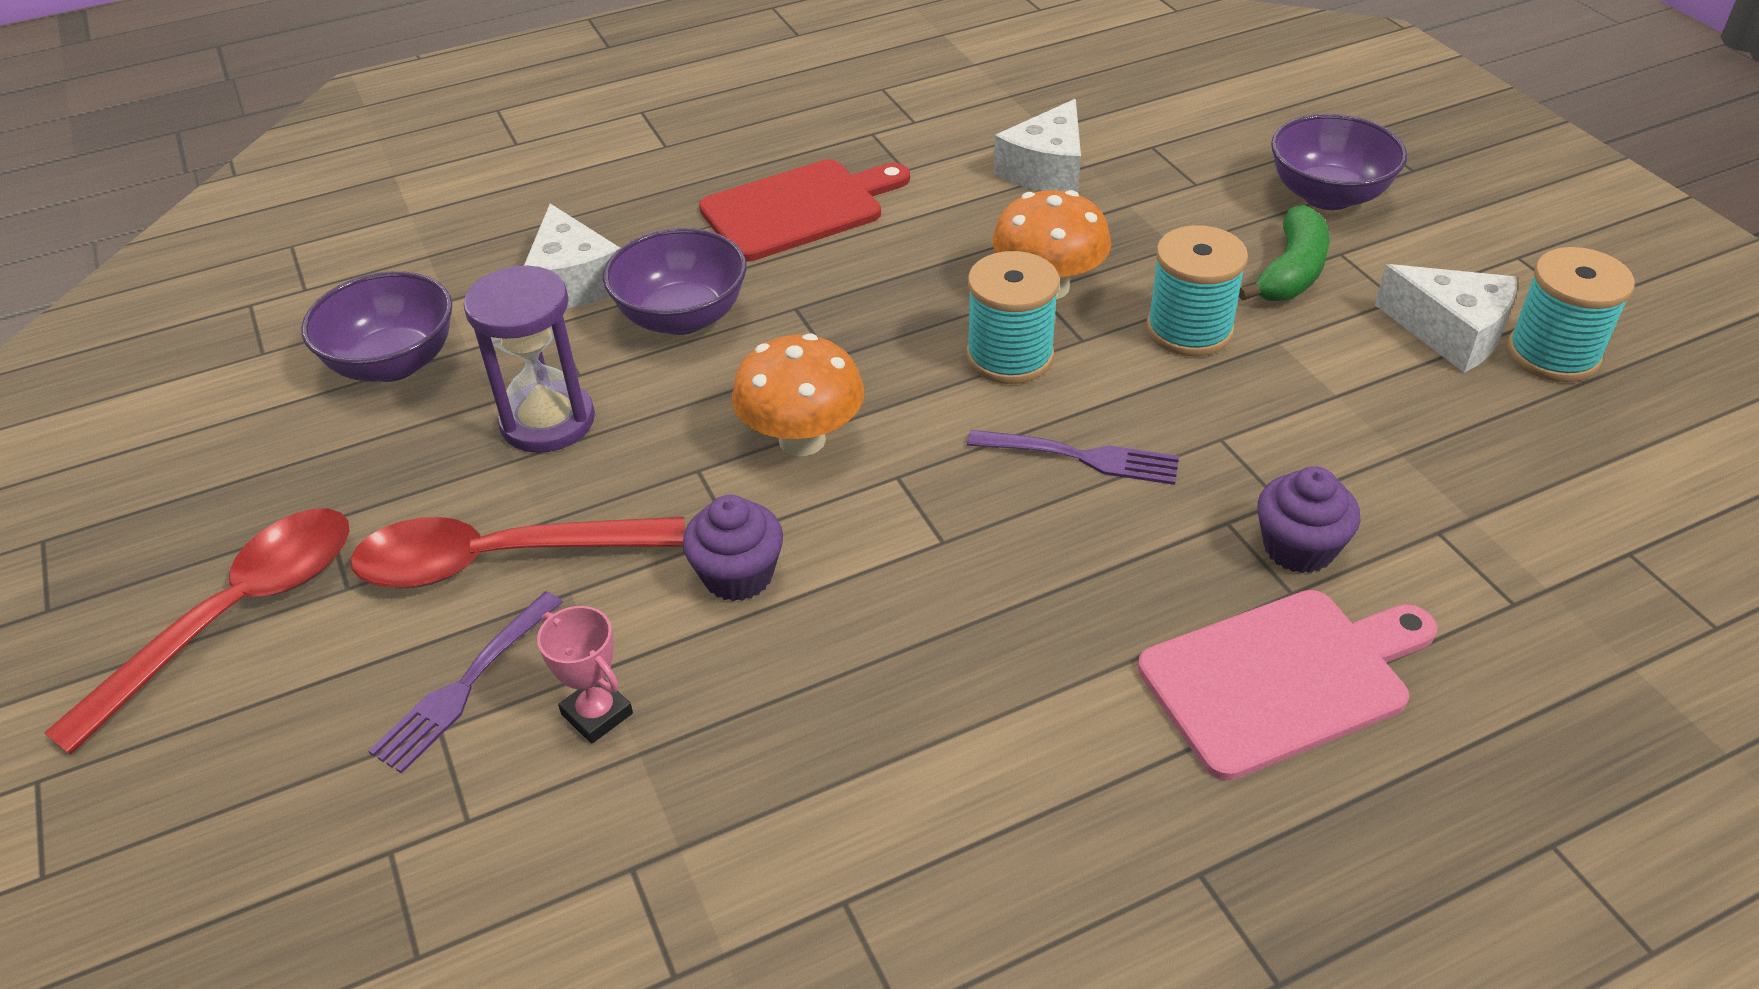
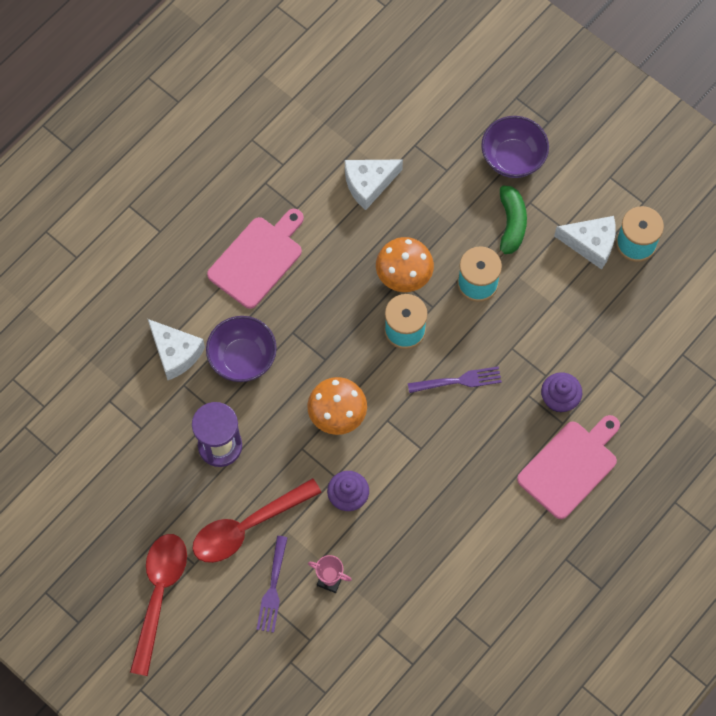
camera: 25 degrees left, 25 degrees up
purple bowl [301,271,452,382] -> none
red cutting board [699,159,910,261] -> pink cutting board [207,209,304,309]
white cheese [994,99,1081,193] -> white cheese turned 60 degrees clockwise [345,159,403,210]

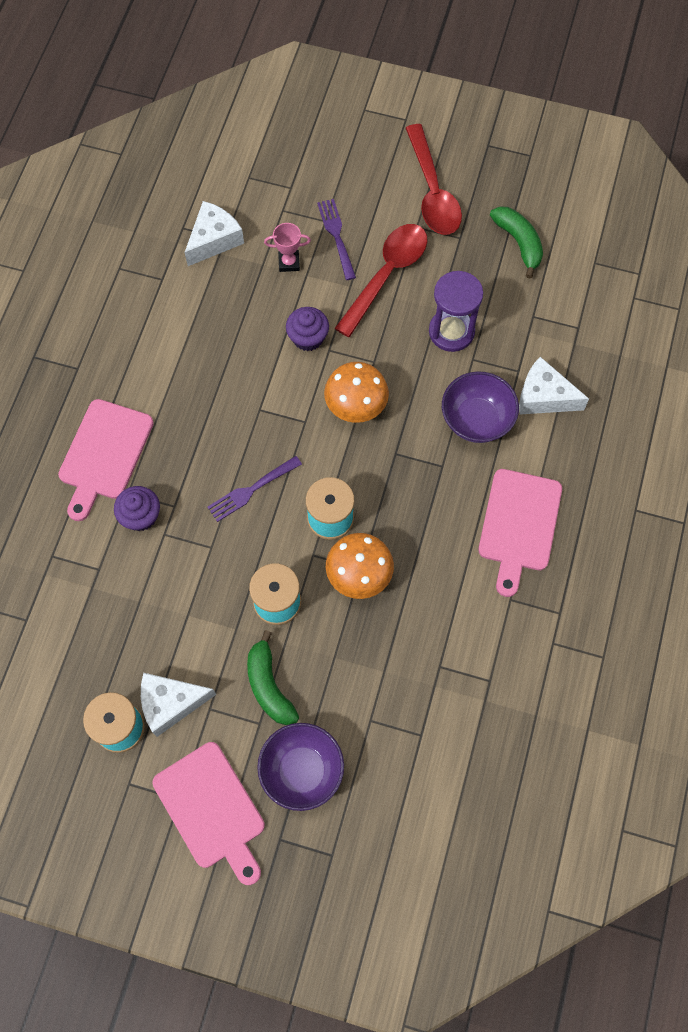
camera: 155 degrees right, 0 degrees up
white cheese [345,159,403,210] -> white cheese moved to [185,201,244,266]
none -> pink cutting board [152,742,265,885]
none -> green banana [490,206,543,279]

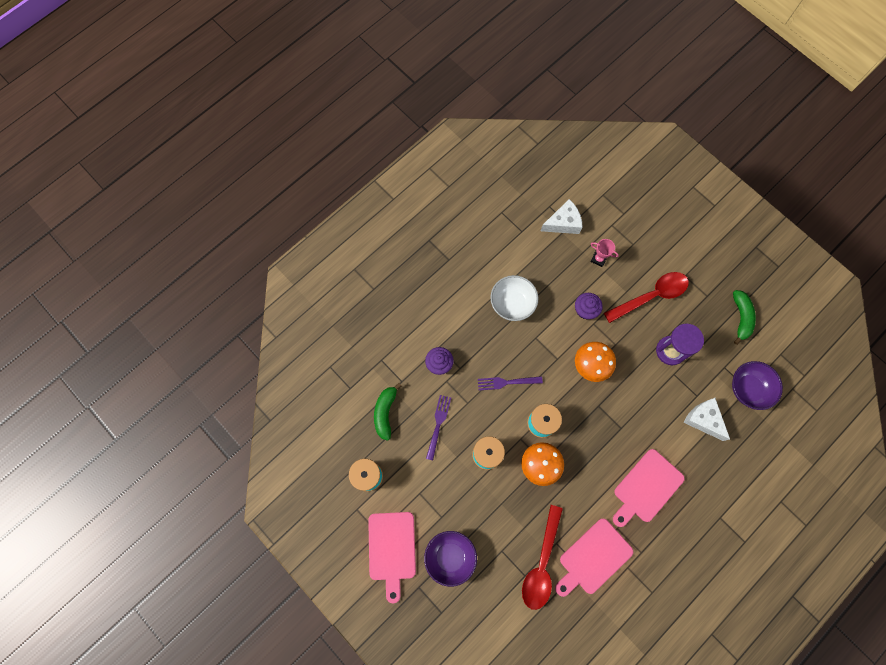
camera: 30 degrees right, 5 degrees up
pink cutting board [58,399,154,521] -> pink cutting board moved to [555,519,633,597]
white cheese [141,673,216,737] -> none
green banana [247,630,299,725] -> green banana moved to [374,383,402,441]
purple fork [317,199,356,280] -> purple fork moved to [426,395,451,461]
red spoon [406,124,462,235] -> red spoon moved to [522,505,563,610]
purple bowl [442,371,519,443] -> purple bowl moved to [732,361,783,410]
none -> white bowl [490,275,538,321]

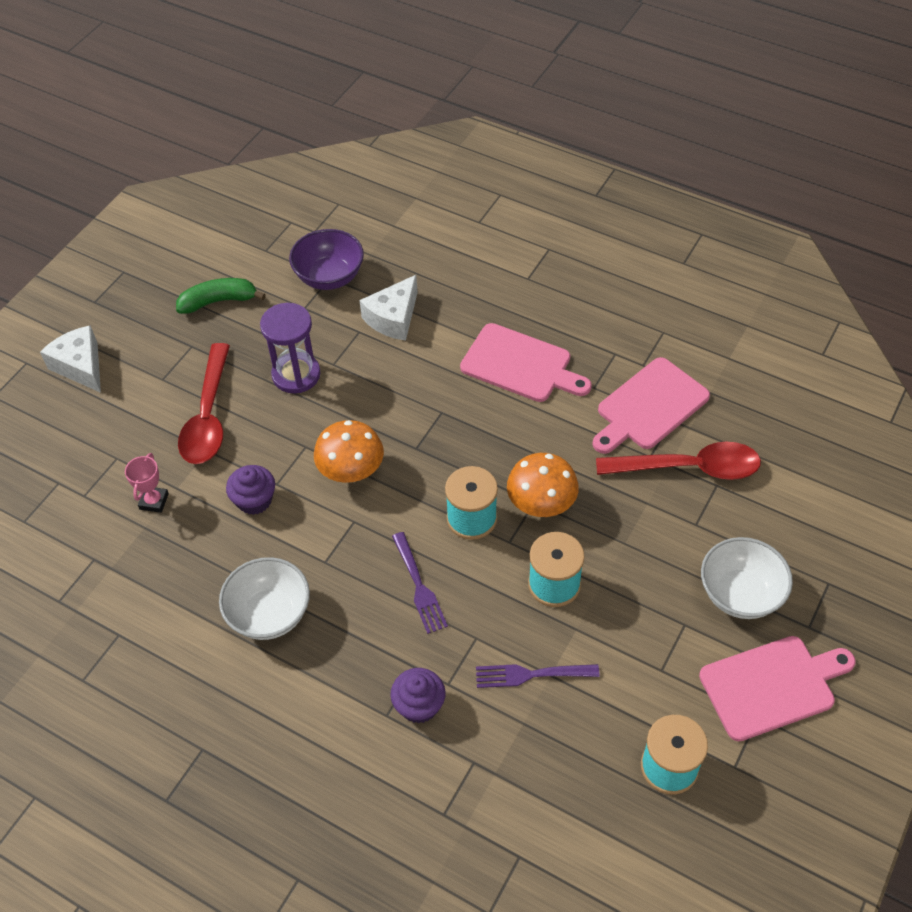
camera: 105 degrees left, 20 degrees down
green banana [374,383,402,441] -> none
purple bowl [424,531,477,587] -> white bowl [701,537,793,619]
white cheese [541,199,583,234] -> white cheese moved to [40,325,101,393]
pink cutting board [555,519,633,597] -> pink cutting board turned 105 degrees clockwise [593,357,710,454]
red spoon [604,272,689,323] -> red spoon turned 135 degrees counterclockwise [178,343,230,464]

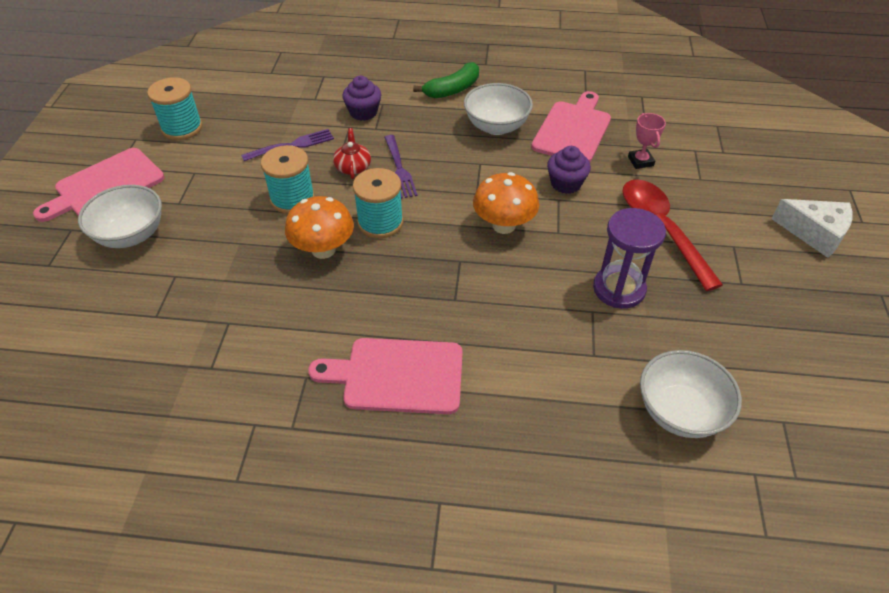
camera: 155 degrees right, 5 degrees down
green banana [176,278,266,314] -> green banana moved to [413,62,479,98]
purple bowl [289,229,364,290] -> white bowl [640,350,742,438]
white cheese [359,275,418,341] -> none
purple fork [392,532,448,634] -> purple fork turned 150 degrees counterclockwise [384,135,418,199]
pink cutting board [593,357,710,454] -> pink cutting board moved to [531,91,611,162]
red spoon [596,442,761,480] -> none
none -> red teapot [333,128,371,179]

